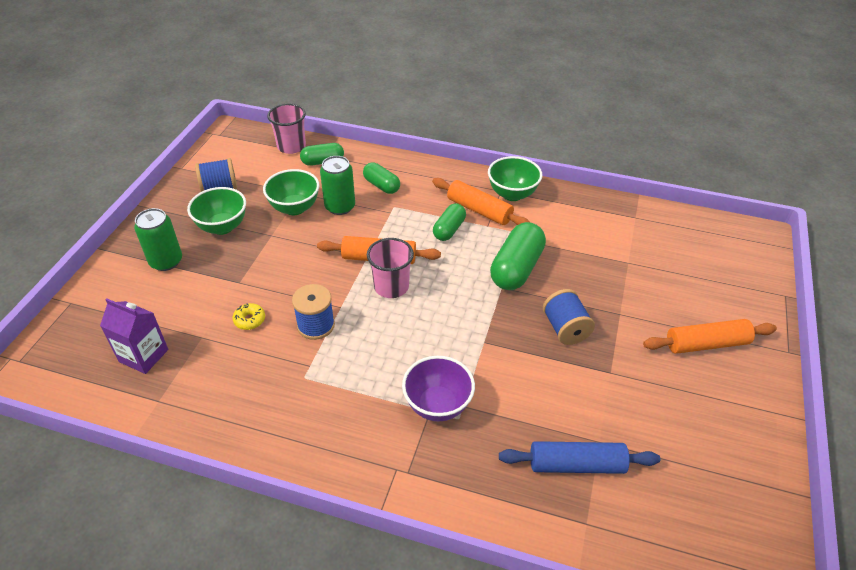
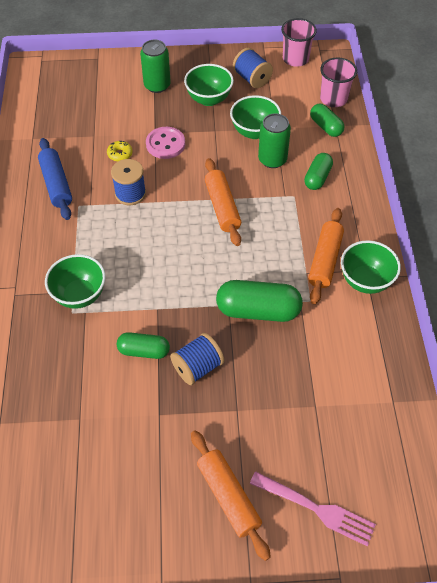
camera: 70 degrees right, 10 degrees up
purple carton [100,298,168,374] -> none
pink cup [367,238,414,298] -> pink cup moved to [281,18,317,67]
purple bowl [402,356,475,421] -> green bowl [45,254,105,309]
green capsule [433,203,466,241] -> green capsule moved to [117,332,170,359]
blue rolling pin [499,441,660,474] -> blue rolling pin moved to [38,138,72,220]
none -> pink button [146,127,185,159]
none -> pink fork [250,471,376,547]

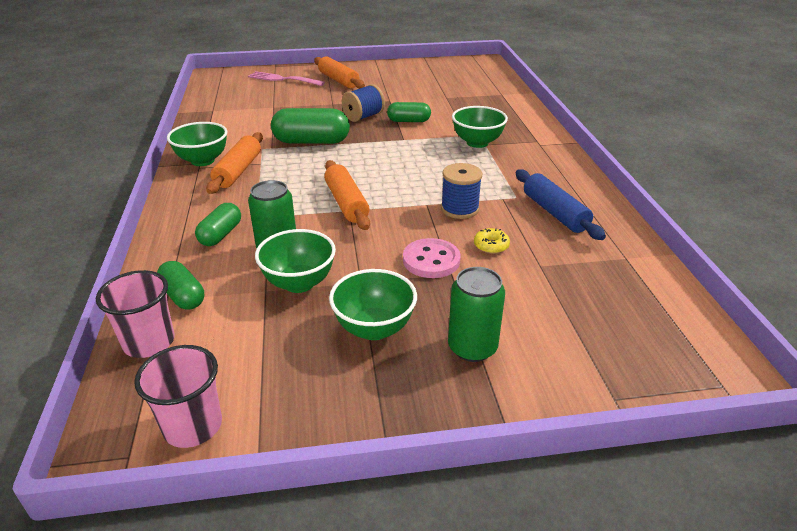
camera: 175 degrees right, 20 degrees down
blue spool [233,48,273,88] -> none

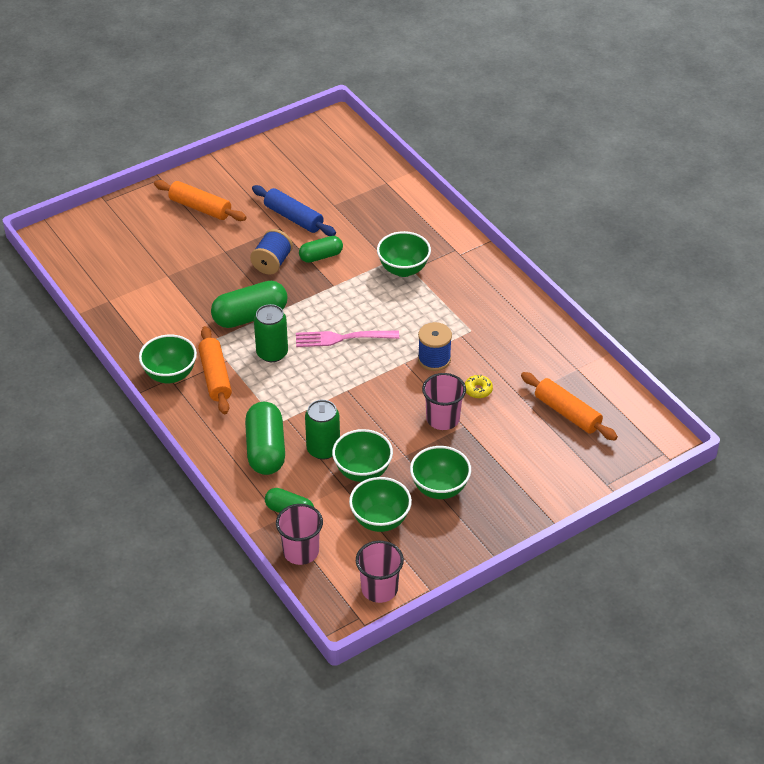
camera: 25 degrees left, 10 degrees up
green capsule [195,203,241,246] -> green capsule [245,402,285,475], size x1.66
pink fork [248,71,325,86] -> pink fork moved to [296,331,399,347]
orange rolling pin [324,160,370,230] -> orange rolling pin moved to [521,372,618,441]
pink button [403,238,461,278] -> pink cup [422,373,466,430]
green can [448,267,505,362] -> green can moved to [254,304,288,362]
blue rolling pin [516,169,606,240] -> blue rolling pin moved to [252,185,336,236]
none -> green bowl [349,477,412,532]

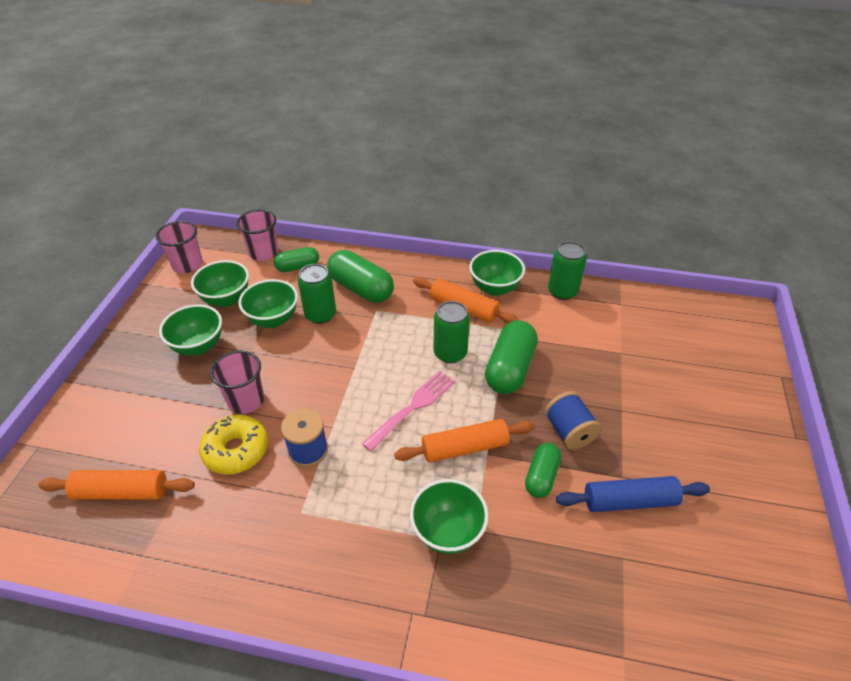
camera: 135 degrees right, 0 degrees up
orange rolling pin [154,180,247,221] -> orange rolling pin moved to [394,419,535,463]
yellow donut [465,375,493,398] -> yellow donut [199,415,268,475], size x1.93
none -> green can [548,241,587,300]

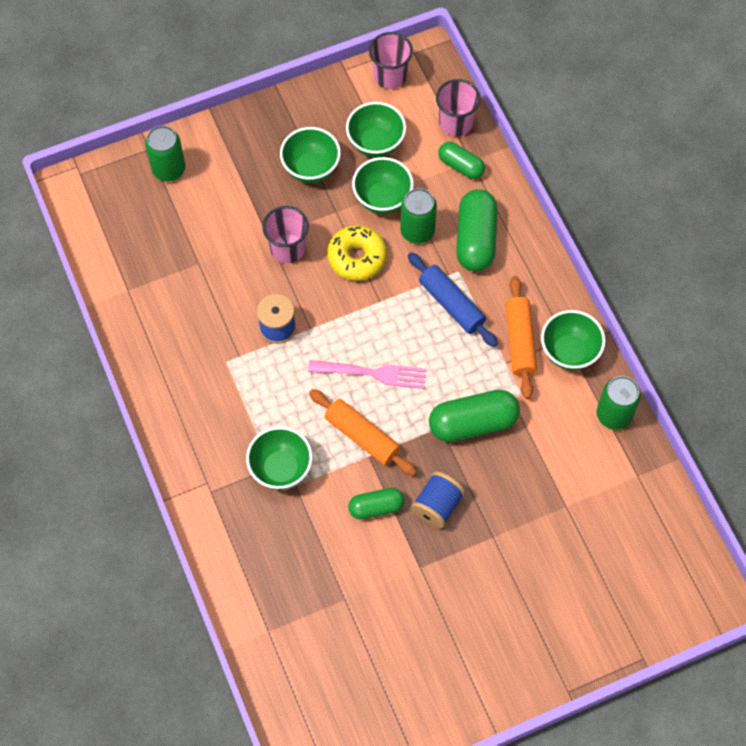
camera: 55 degrees right, 20 degrees up
orange rolling pin [38,470,195,500] -> none
yellow donut [199,415,268,475] -> yellow donut moved to [327,225,387,281]
green can [434,301,470,363] -> green can moved to [145,125,185,181]
blue rolling pin [556,476,710,512] -> blue rolling pin moved to [408,252,498,347]

